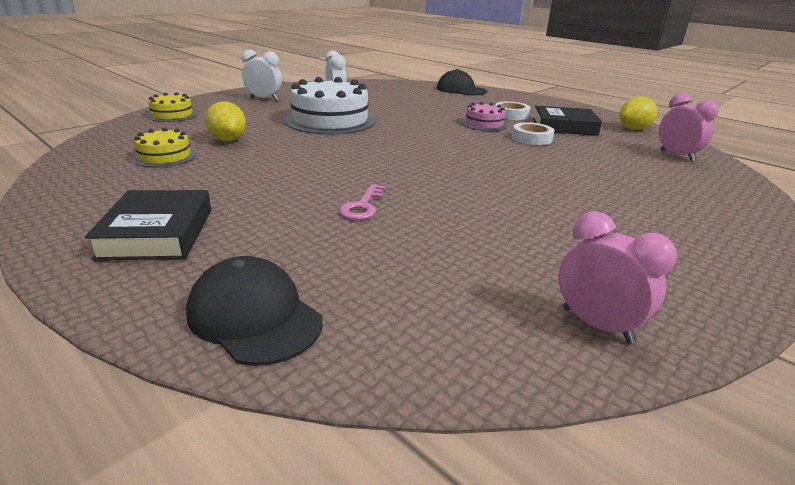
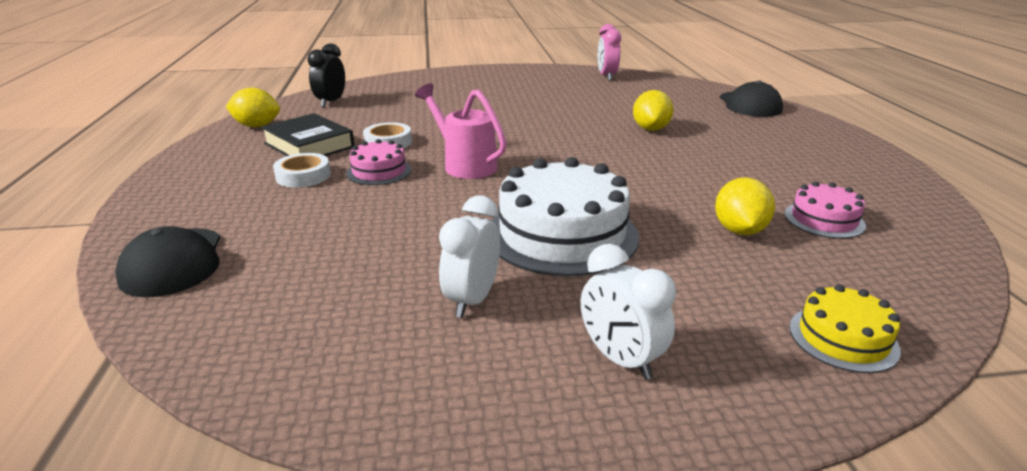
camera: 140 degrees left, 0 degrees up
black book [84,190,211,261] -> none
yellow cake [132,128,196,168] -> pink cake [785,181,866,239]
pink key [339,184,386,220] -> yellow lemon [633,90,674,131]
pink clock [659,93,719,162] -> black clock [307,43,345,107]
none -> pink watering can [415,83,507,179]

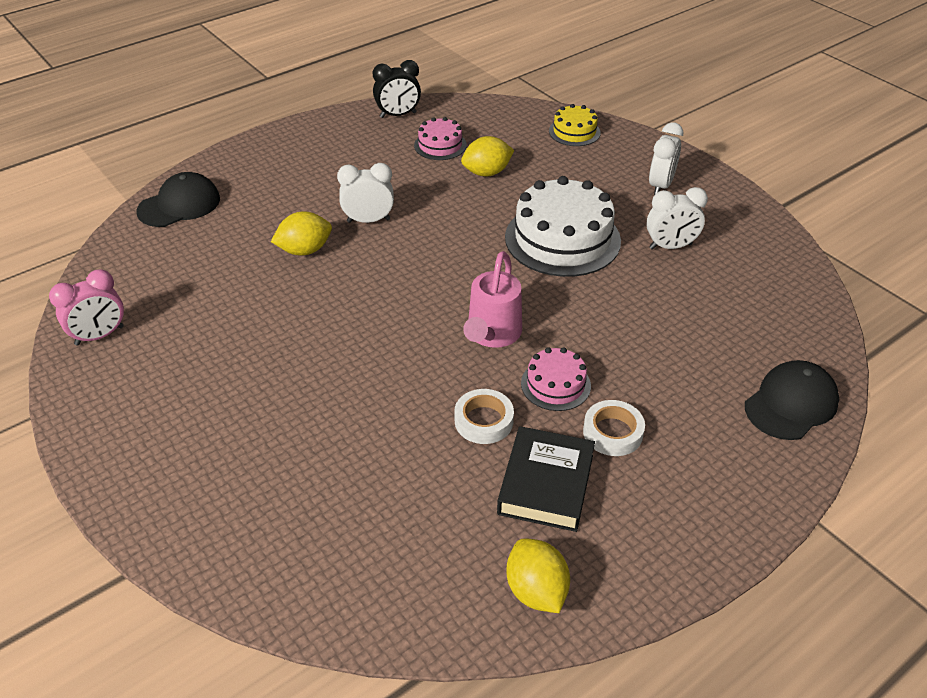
camera: 120 degrees left, 15 degrees up
black clock [307,43,345,107] -> black clock moved to [373,60,421,118]
none -> white clock [337,163,394,223]

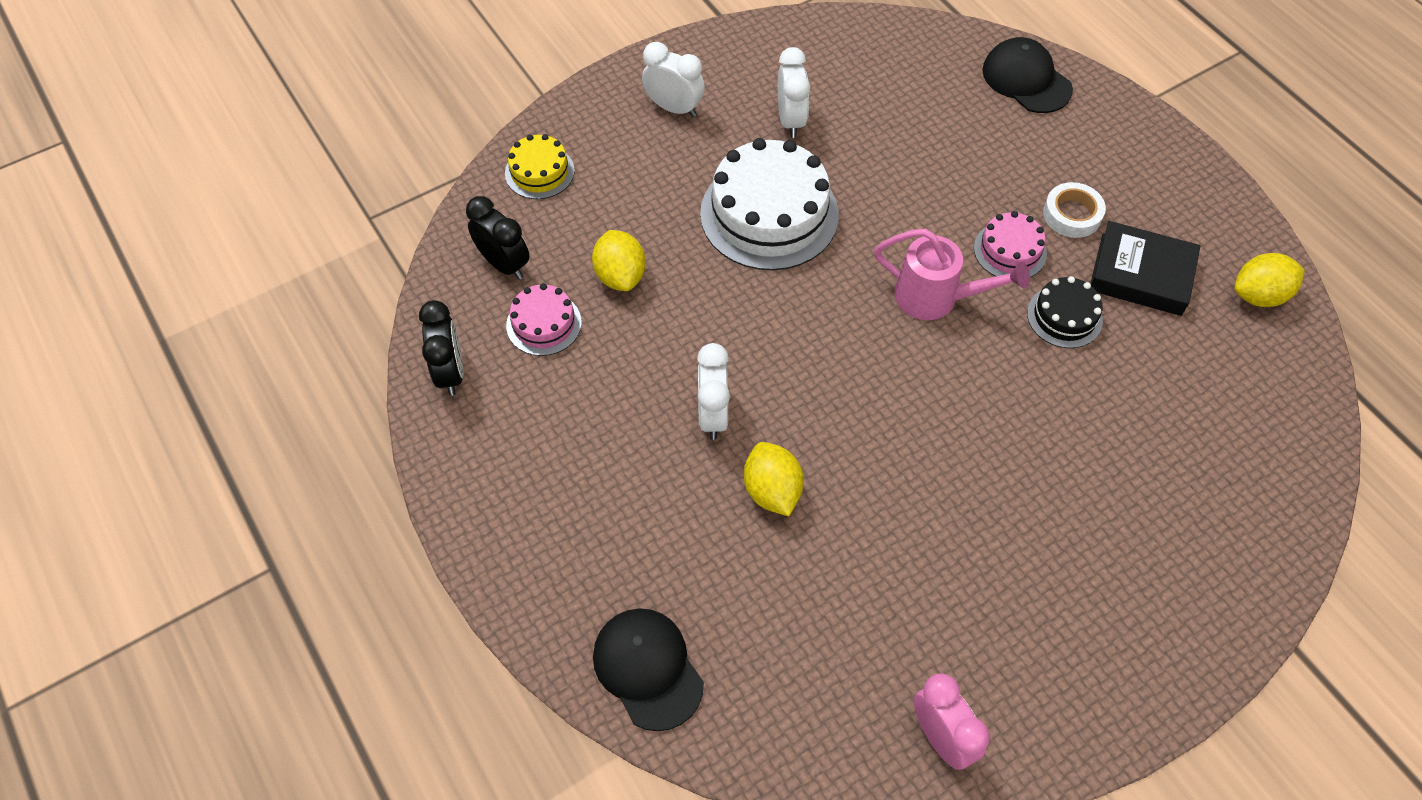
camera: 85 degrees left, 15 degrees up
white tape [455,389,514,444] -> black cake [1027,276,1103,348]
none -> black clock [466,196,529,280]

